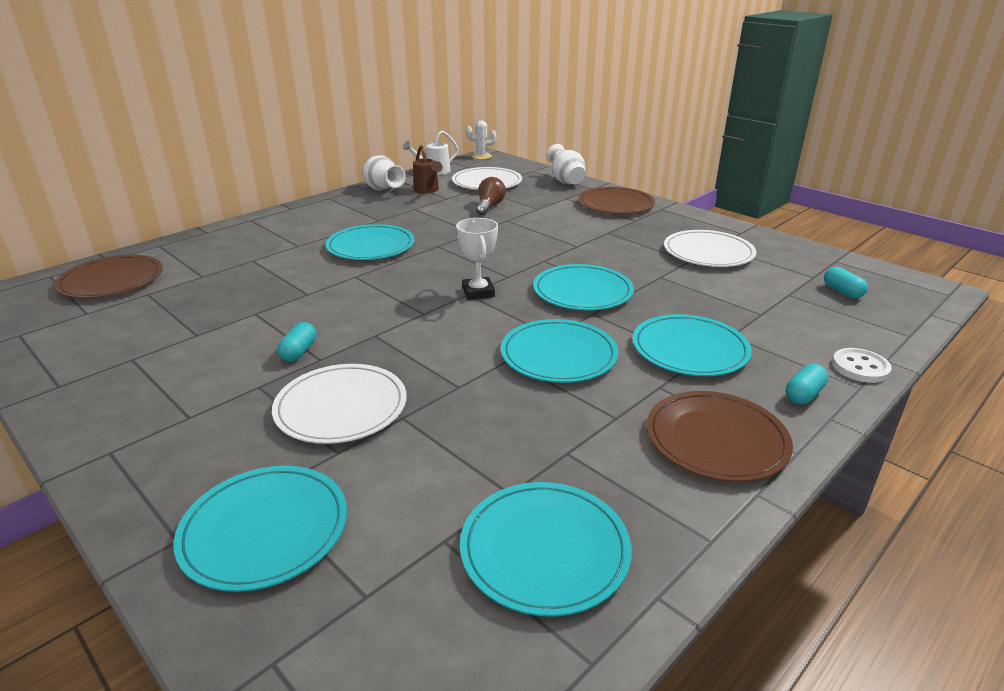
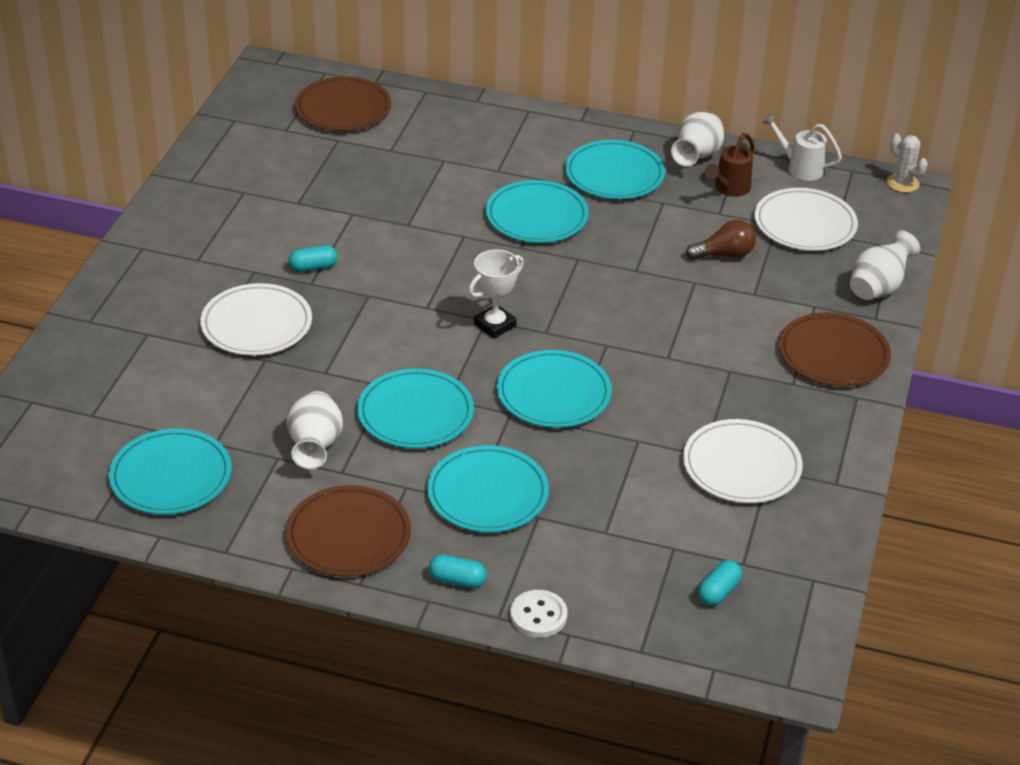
camera: 60 degrees right, 10 degrees up
turquoise plate [173,466,347,592] -> turquoise plate moved to [565,140,665,199]
none -> white vase [287,391,343,469]

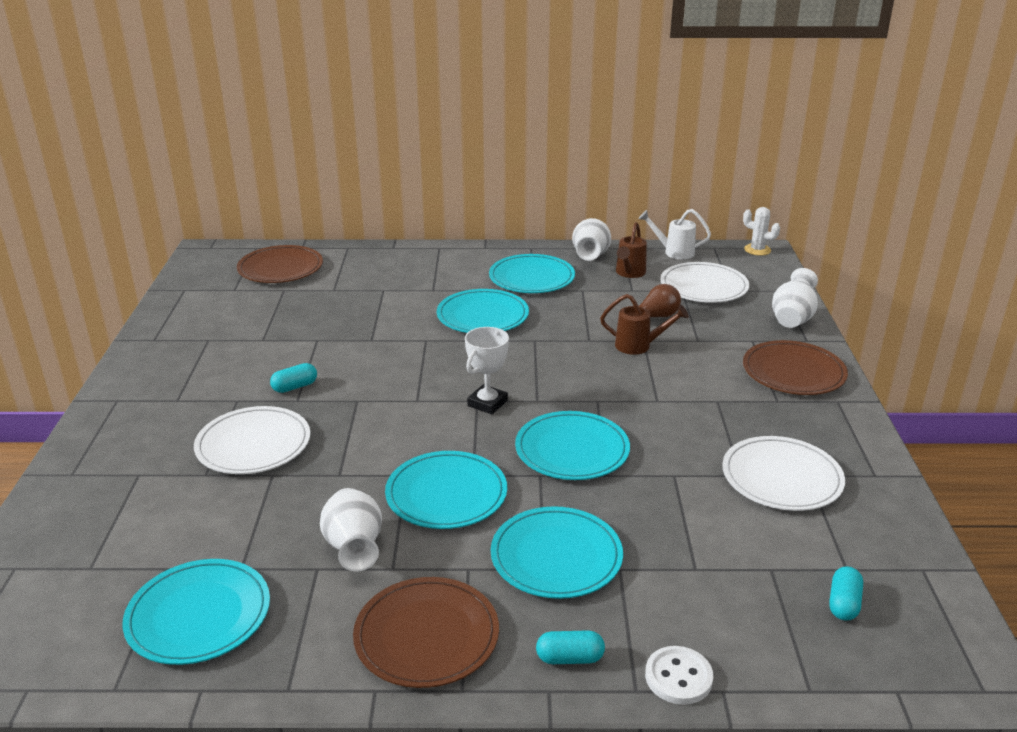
camera: 15 degrees left, 10 degrees down
none -> brown watering can [600,294,689,355]

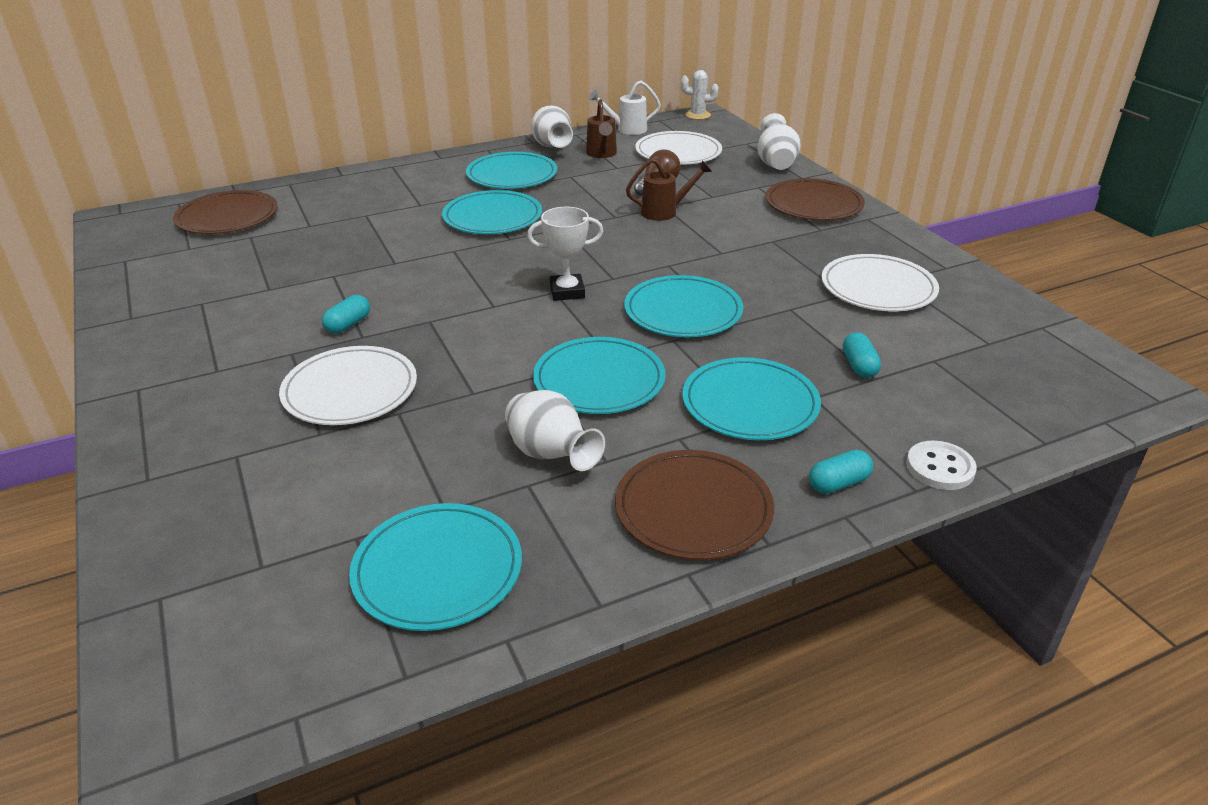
camera: 25 degrees left, 5 degrees up
white trophy [465,327,509,414] -> white trophy turned 75 degrees clockwise [527,207,603,301]
turquoise capsule [829,566,863,621] -> turquoise capsule moved to [843,332,881,378]

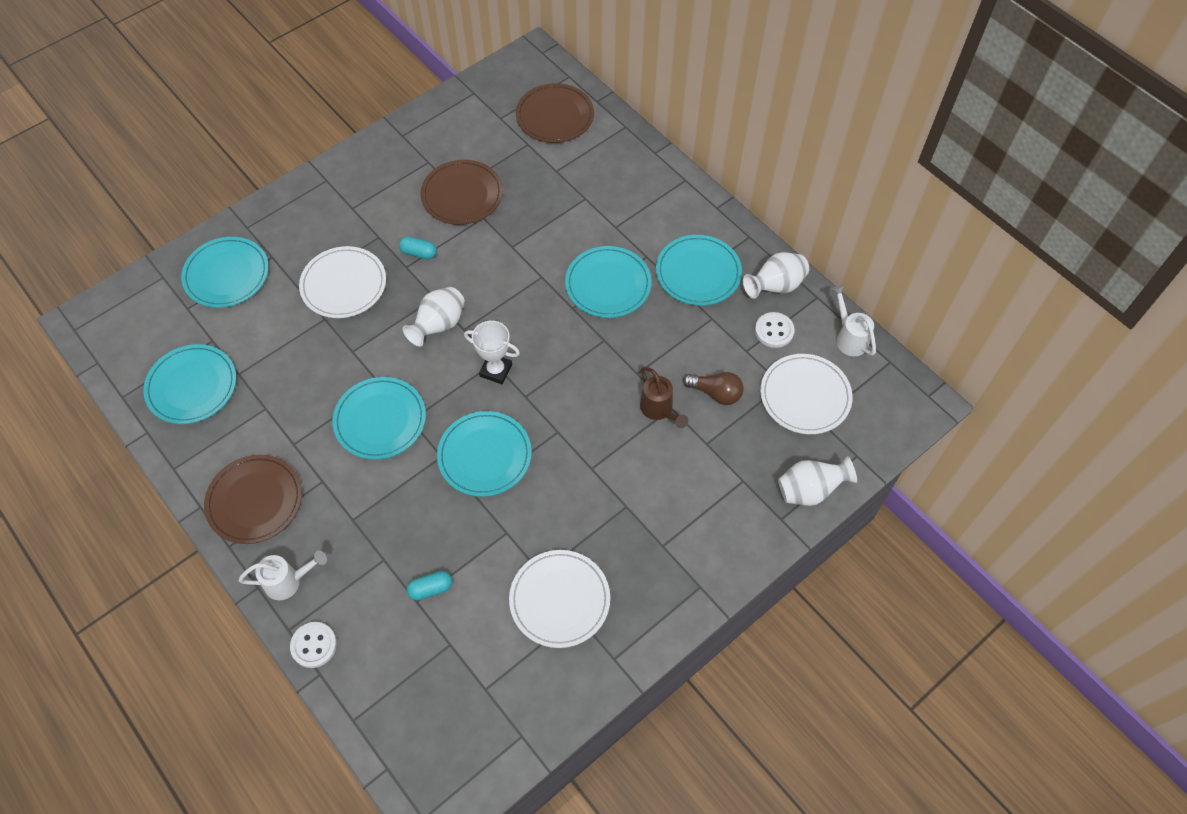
camera: 75 degrees right, 25 degrees up
white vase [505,390,605,471] -> white vase moved to [403,287,465,347]
white trophy [527,207,603,301] -> white trophy turned 45 degrees counterclockwise [464,321,520,384]
brown watering can [586,99,617,158] -> white button [755,312,795,348]
white cactus [681,70,719,120] -> none
turquoise plate [682,357,821,440] -> turquoise plate moved to [181,237,269,308]
brown plate [766,178,865,220] -> brown plate moved to [420,160,503,225]
turquoise capsule [809,449,873,494] -> white watering can [239,550,327,600]

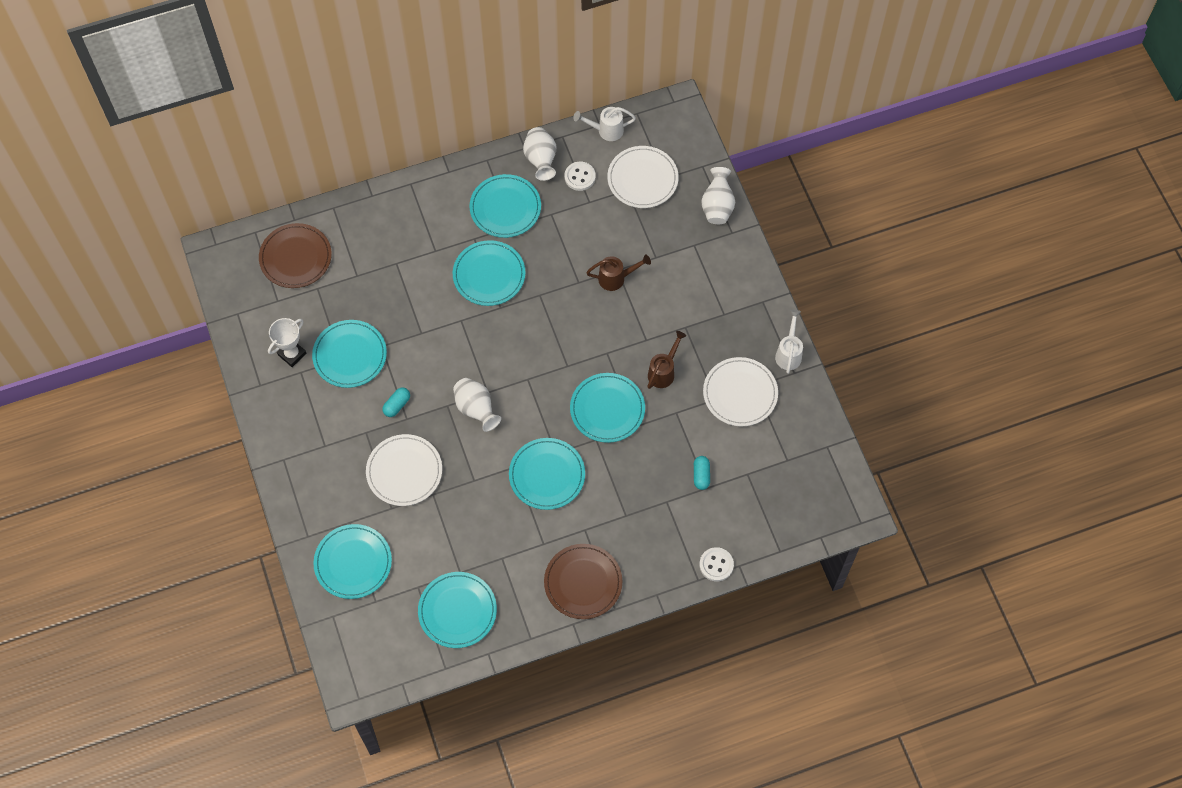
camera: 70 degrees left, 5 degrees up
white watering can [239,550,327,600] -> white watering can moved to [775,310,803,374]
brown plate [420,160,503,225] -> turquoise plate [312,320,387,388]
white trophy [464,321,520,384] -> white trophy moved to [268,318,306,367]
brown light bulb [683,372,744,405] -> none
none -> brown watering can [647,331,686,389]

